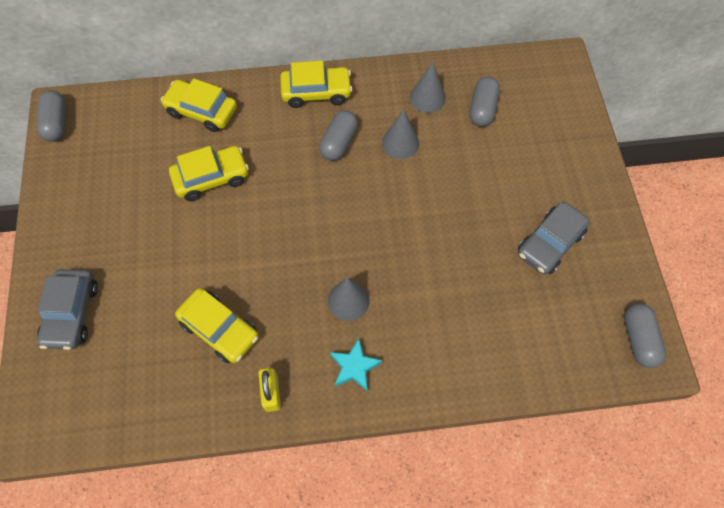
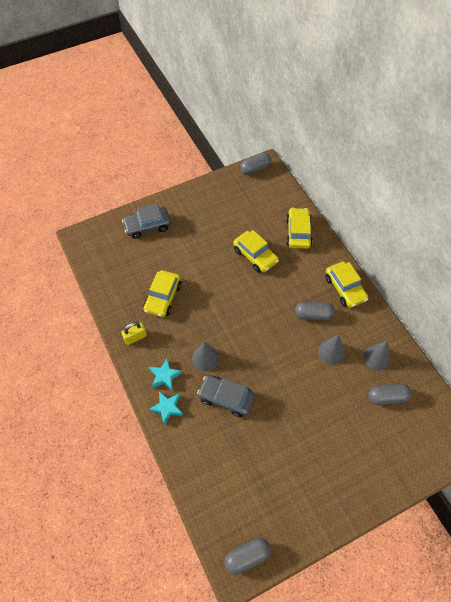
camera: 70 degrees right, 5 degrees down
grey car [517,202,590,275] -> grey car moved to [197,375,255,417]
none -> turquoise star [149,391,183,425]

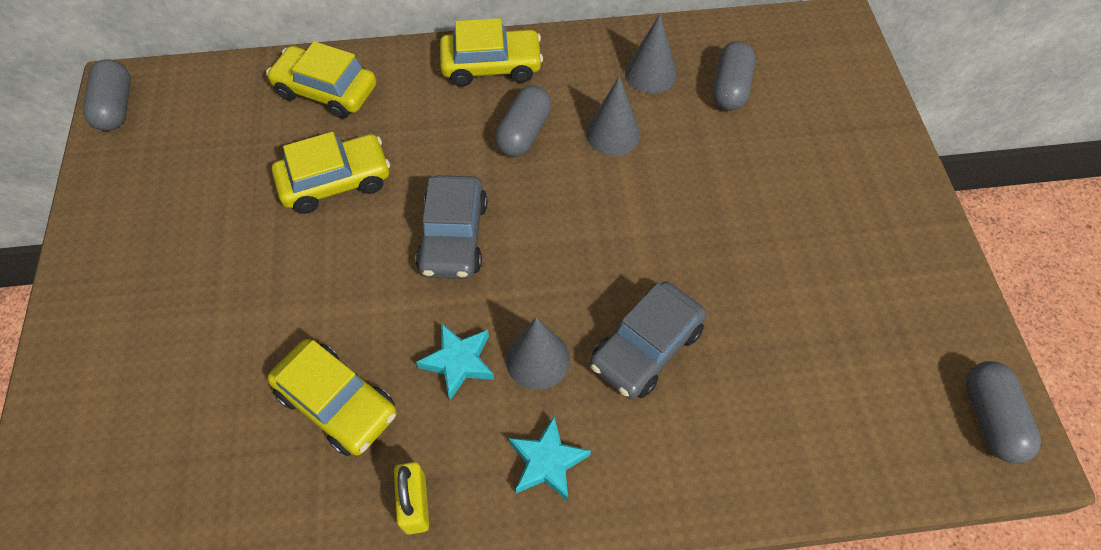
camera: 70 degrees left, 0 degrees up
grey car [122,204,171,239] -> grey car moved to [415,175,487,279]
turquoise star [149,391,183,425] -> turquoise star moved to [416,323,494,400]

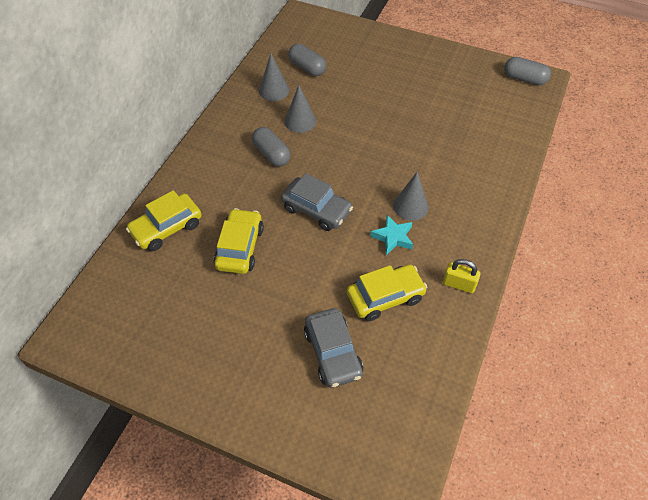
camera: 60 degrees left, 5 degrees down
grey capsule [83,60,131,131] -> none
yellow car [440,18,543,87] -> none
turquoise star [509,417,591,501] -> none
grey car [590,281,707,399] -> grey car moved to [304,308,363,388]

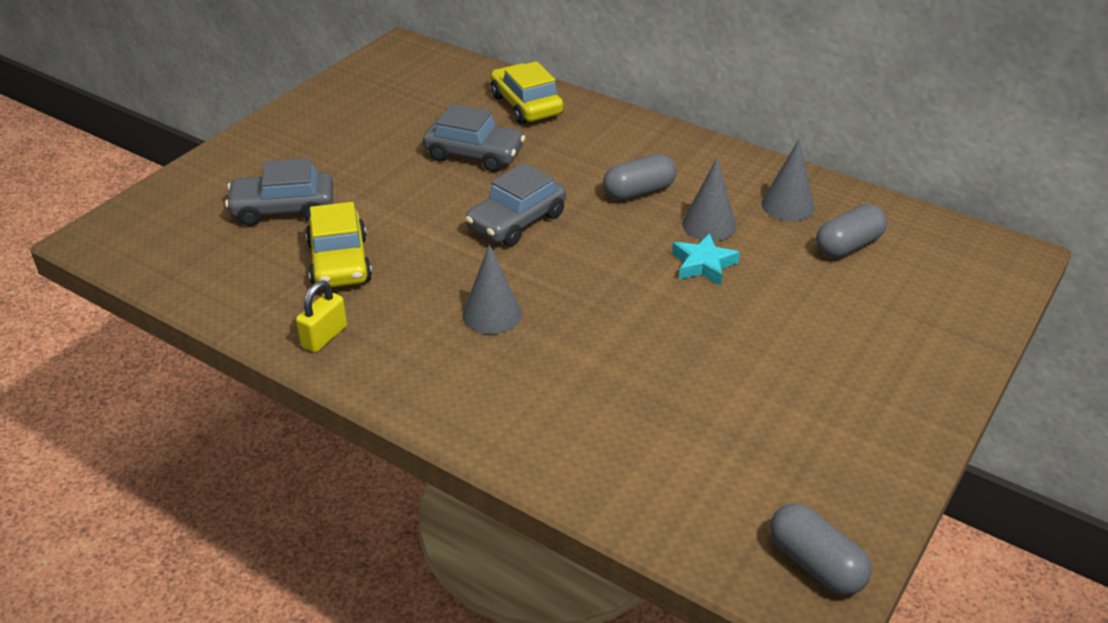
camera: 100 degrees right, 15 degrees down
yellow car [214,208,264,274] -> grey car [423,104,525,172]
turquoise star [370,215,413,255] -> turquoise star moved to [672,233,740,286]
grey capsule [504,57,551,85] -> grey capsule turned 75 degrees counterclockwise [770,503,872,595]

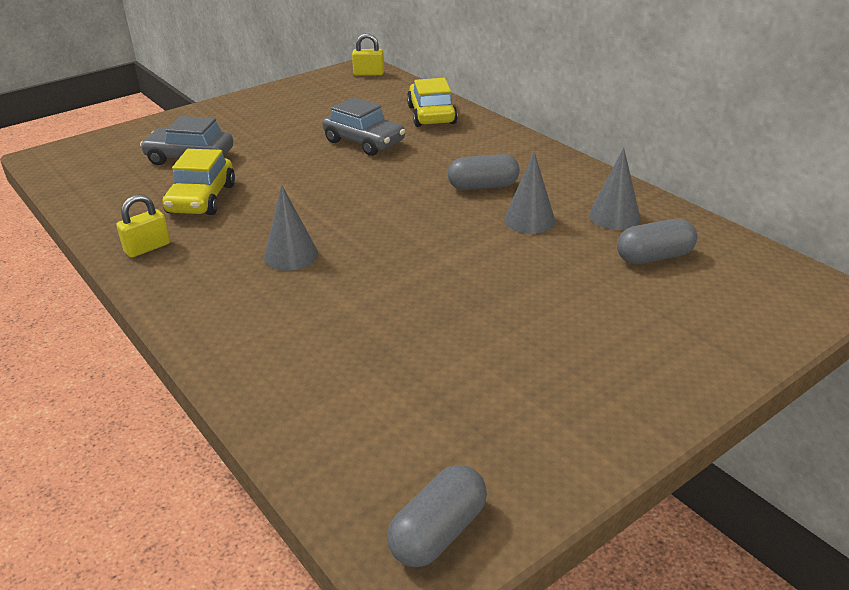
camera: 20 degrees right, 5 degrees down
grey car [465,163,566,246] -> none
turquoise star [672,233,740,286] -> none
grey capsule [770,503,872,595] -> grey capsule turned 60 degrees clockwise [387,465,487,567]
none -> yellow padlock [352,33,384,76]

